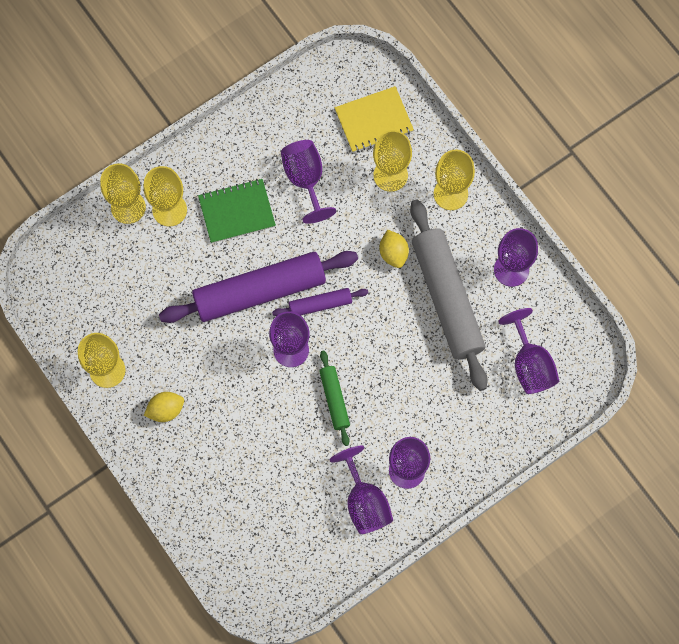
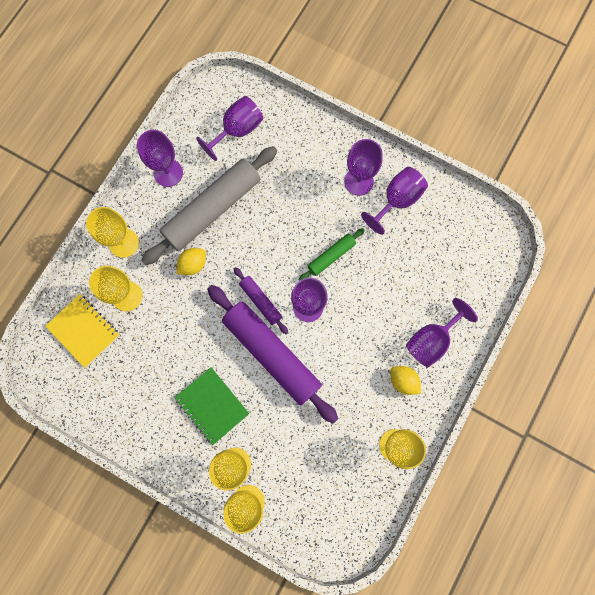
camera: 115 degrees left, 5 degrees up
purple goblet [281,140,336,224] -> purple goblet moved to [406,298,478,367]

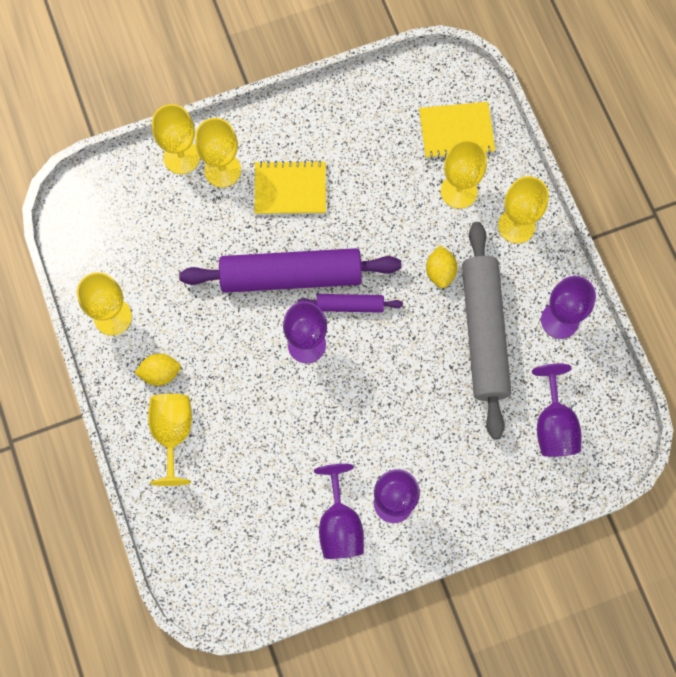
camera: 130 degrees right, 5 degrees down
green notebook [175,367,249,445] -> yellow notebook [255,160,326,215]
green rolling pin [298,228,365,281] -> none
purple goblet [406,298,478,367] -> yellow goblet [148,394,192,486]

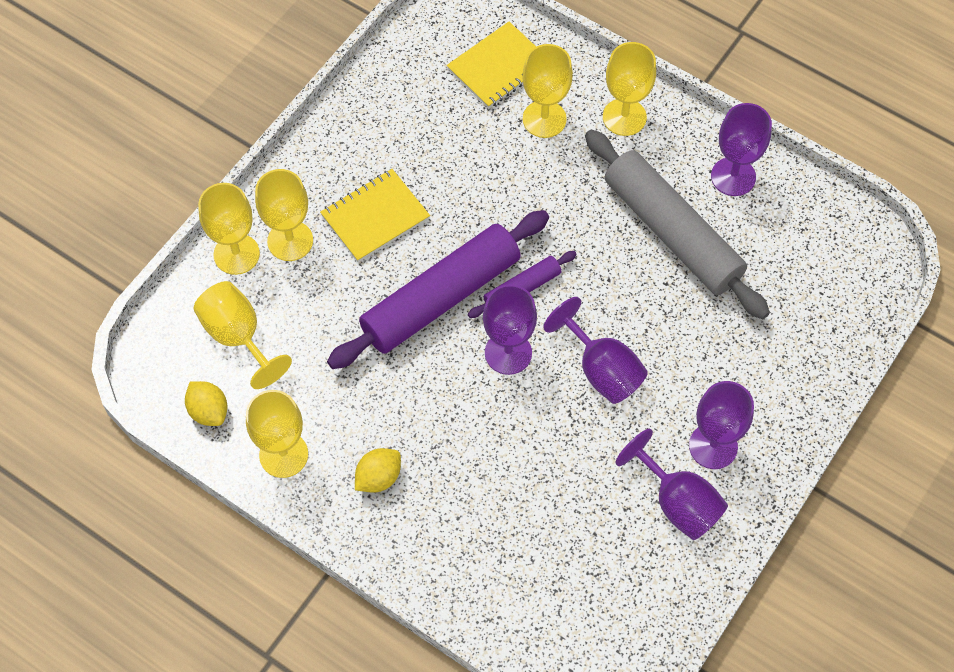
camera: 35 degrees left, 10 degrees down
yellow goblet [148,394,192,486] -> yellow goblet moved to [194,281,292,389]
yellow lemon [426,245,458,288] -> yellow lemon moved to [185,381,228,426]
purple goblet [532,364,581,457] -> purple goblet moved to [543,297,648,404]

